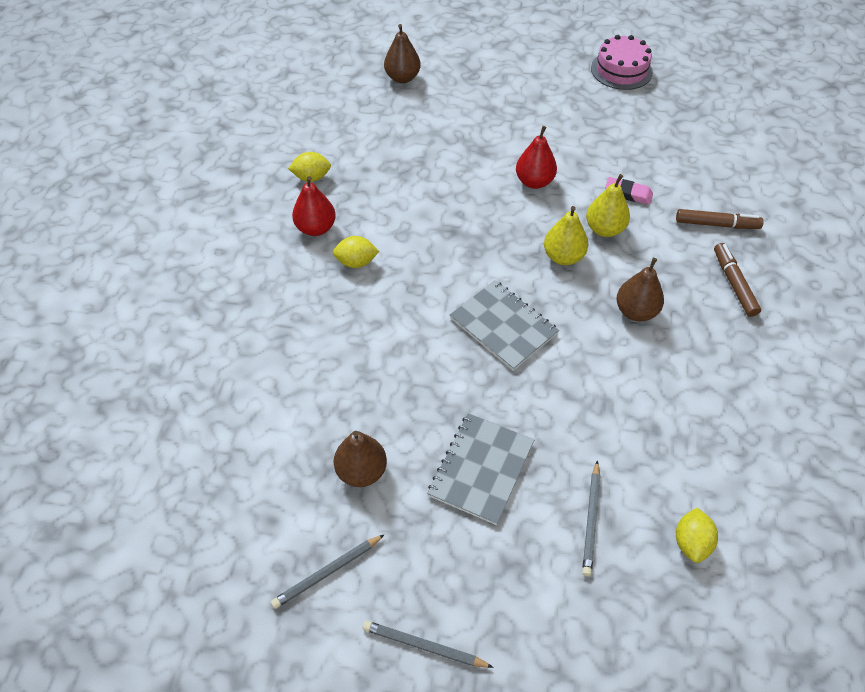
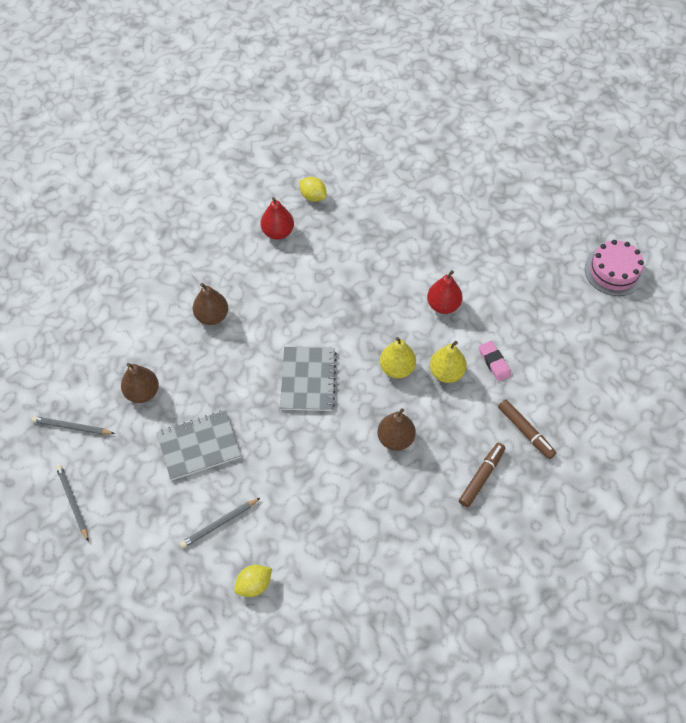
camera: 45 degrees right, 5 degrees up
yellow lemon [333,236,379,268] -> none
brown pear [384,24,421,83] -> brown pear moved to [193,283,228,325]

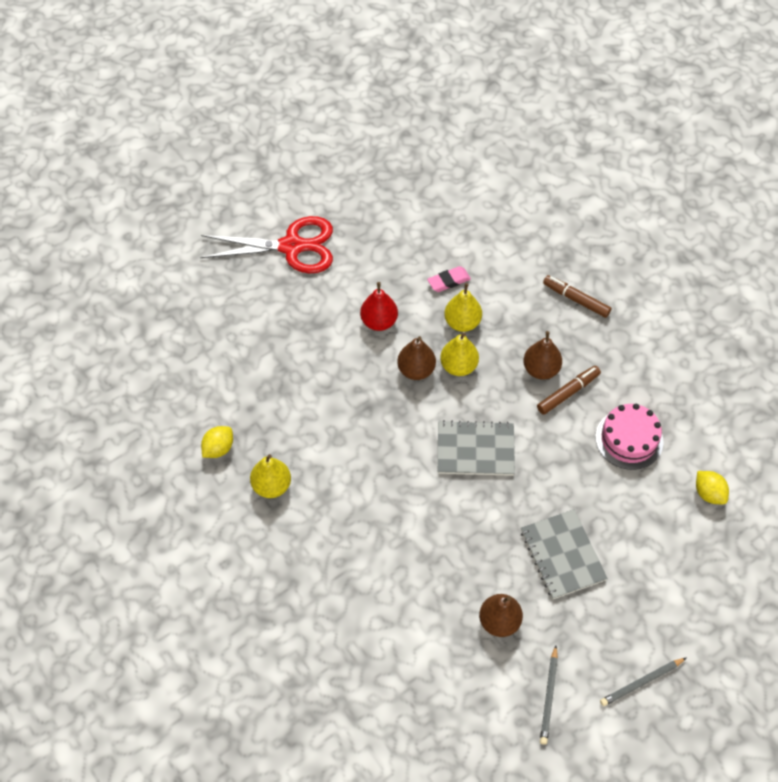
camera: 90 degrees left, 0 degrees up
grey pencil [180,498,260,548] -> none
brown pear [193,283,228,325] -> brown pear moved to [397,336,436,380]
red pear [260,197,294,240] -> yellow pear [250,454,291,498]
brown marker [498,400,556,459] -> brown marker moved to [537,366,601,415]
pink cake [585,240,644,296] -> pink cake moved to [595,404,664,470]
none -> red scissors [200,216,333,273]

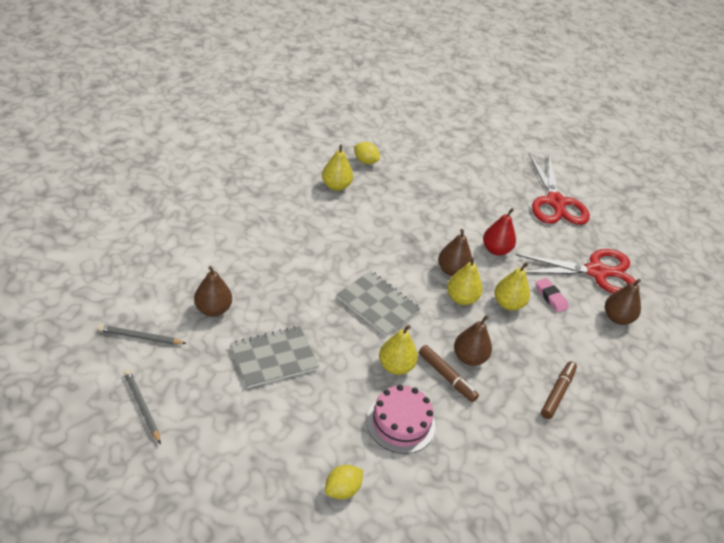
camera: 80 degrees right, 15 degrees down
grey notebook [438,420,515,476] -> grey notebook turned 45 degrees counterclockwise [336,271,421,336]
none -> yellow pear [379,325,418,375]
none -> red scissors [516,249,636,293]
none -> brown pear [605,279,641,325]

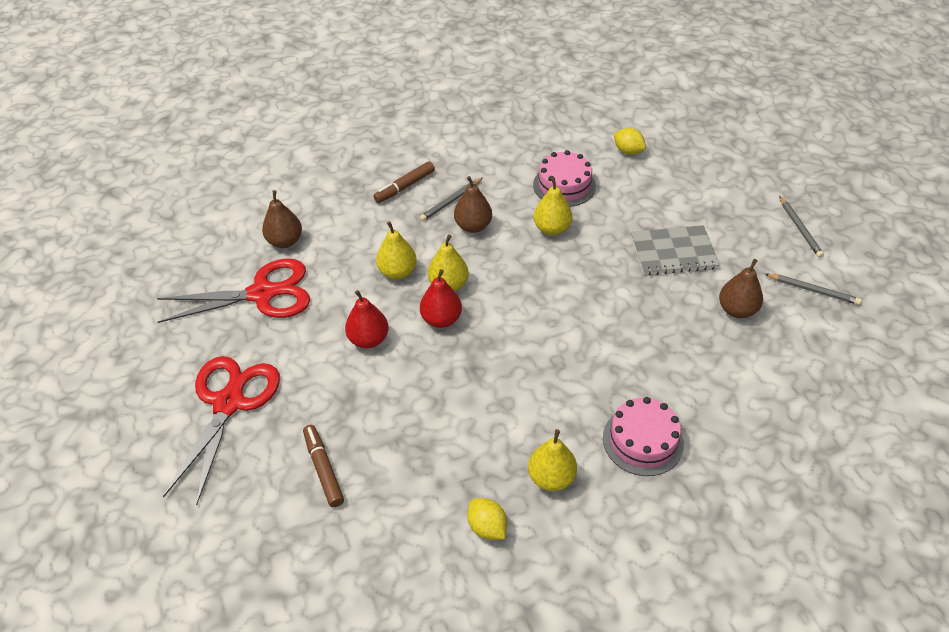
camera: 155 degrees left, 5 degrees up
yellow lemon [325,465,363,499] -> yellow lemon turned 60 degrees clockwise [614,128,646,155]
grey notebook [336,271,421,336] -> none
brown marker [419,345,479,402] -> brown marker moved to [303,425,344,507]
brown pear [438,229,472,276] -> red pear [420,269,462,328]
red scissors [516,249,636,293] -> red scissors turned 150 degrees clockwise [157,258,310,323]
pink eraser [536,278,569,313] -> none
none -> grey pencil [420,178,483,221]
none -> pink cake [603,397,684,476]

